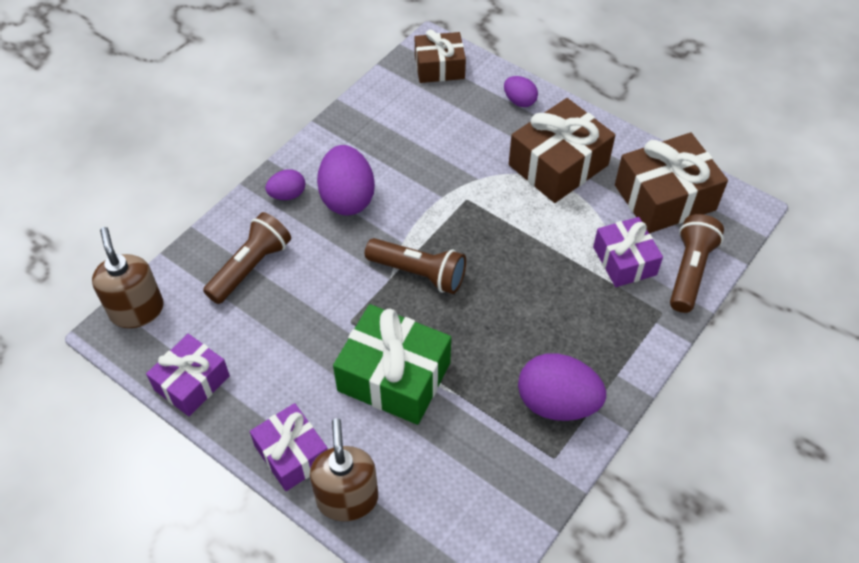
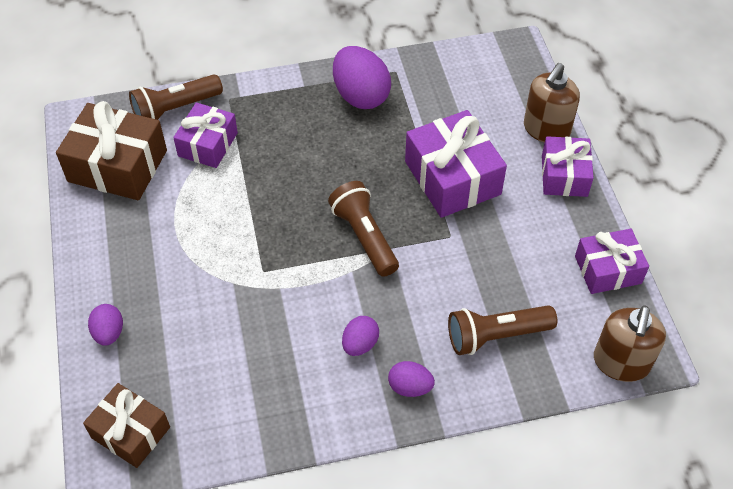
camera: 140 degrees left, 0 degrees up
purple egg [317,145,375,216] -> purple egg [342,316,379,356], size x0.54
green gift [333,304,451,425] -> purple gift [405,110,507,218]
brown gift [509,98,615,203] -> none

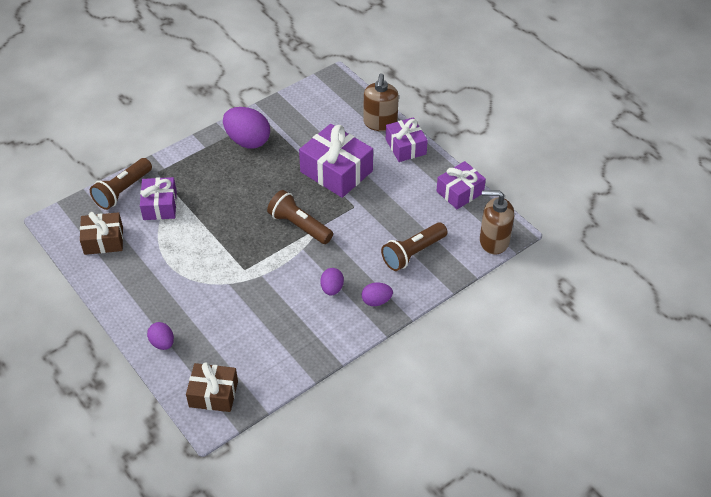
camera: 25 degrees left, 5 degrees down
brown gift [56,101,167,200] -> brown gift [80,212,123,255], size x0.64
brown soap dispenser [594,305,666,382] -> brown soap dispenser turned 105 degrees clockwise [480,190,514,254]

